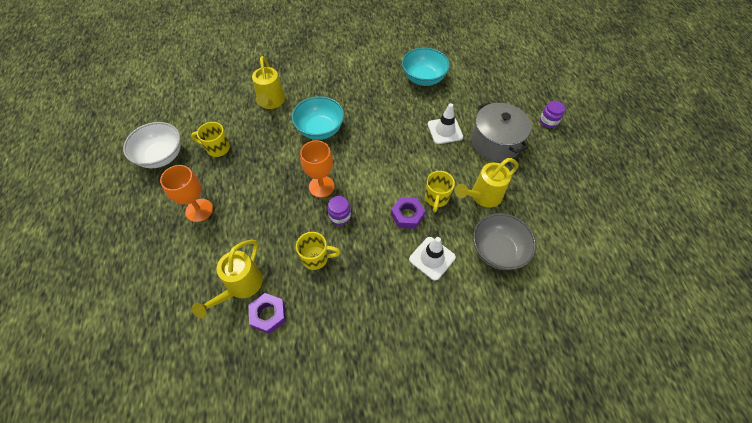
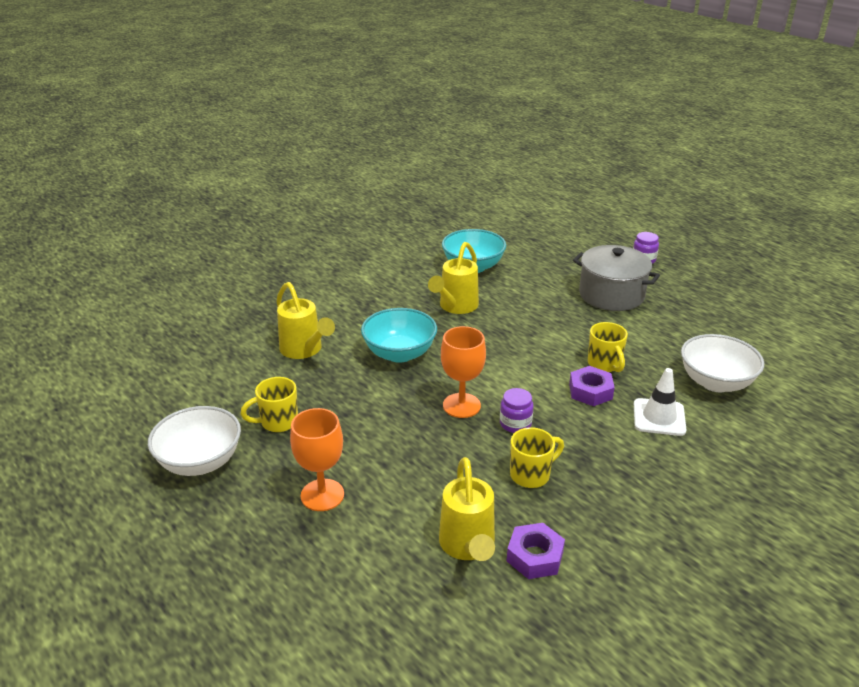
camera: 30 degrees left, 25 degrees down
white traffic cone [428,103,463,144] -> none
yellow watering can [455,158,518,207] -> yellow watering can moved to [428,242,479,314]
grey bowl [473,213,536,270] -> white bowl [681,334,764,392]

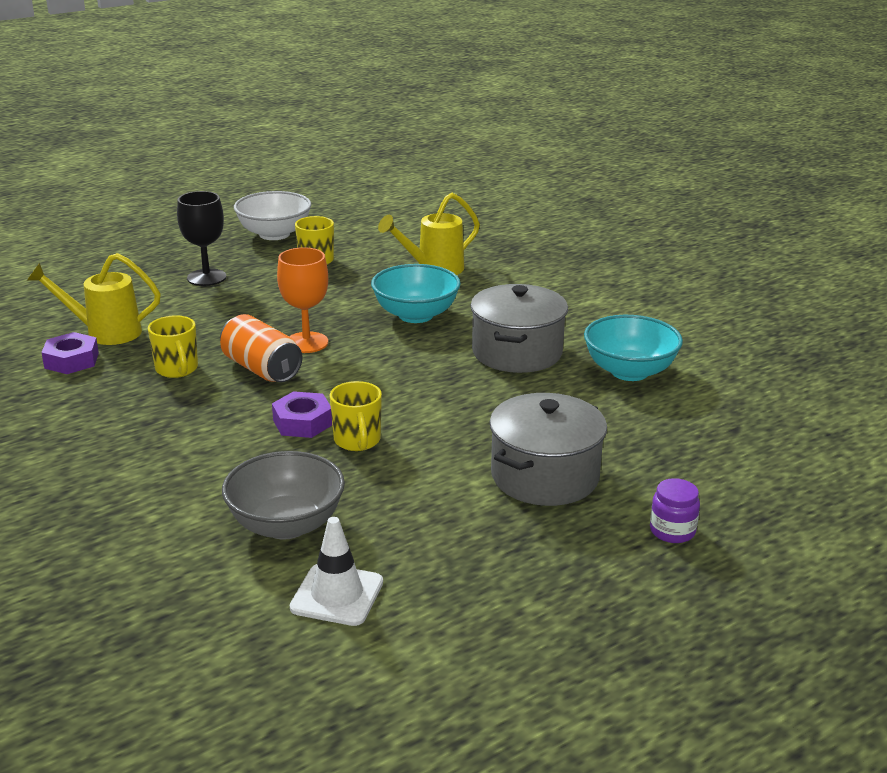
camera: 95 degrees right, 5 degrees down
orange goblet [290,408,344,511] -> black goblet [177,191,226,286]
yellow watering can [428,242,479,314] -> grey pot [470,284,568,373]
purple jar [500,388,534,433] -> orange can [220,314,303,383]
yellow mug [588,322,628,372] -> yellow mug turned 90 degrees counterclockwise [330,381,382,451]
white traffic cone [634,368,687,436] -> white traffic cone moved to [290,517,383,626]
white bowl [681,334,764,392] -> grey bowl [222,451,345,539]

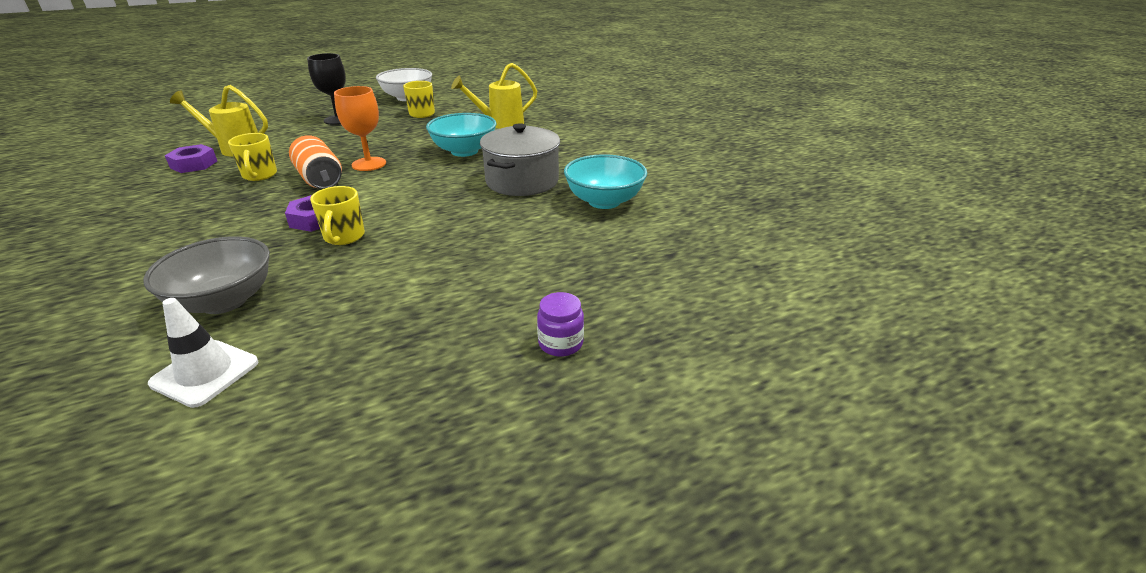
camera: 10 degrees right, 5 degrees up
grey pot [490,393,607,506] -> none

